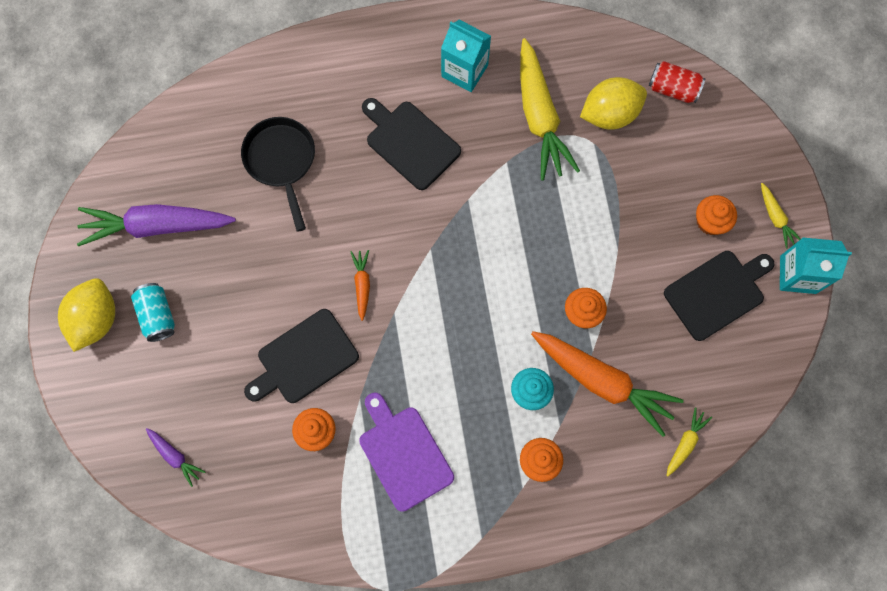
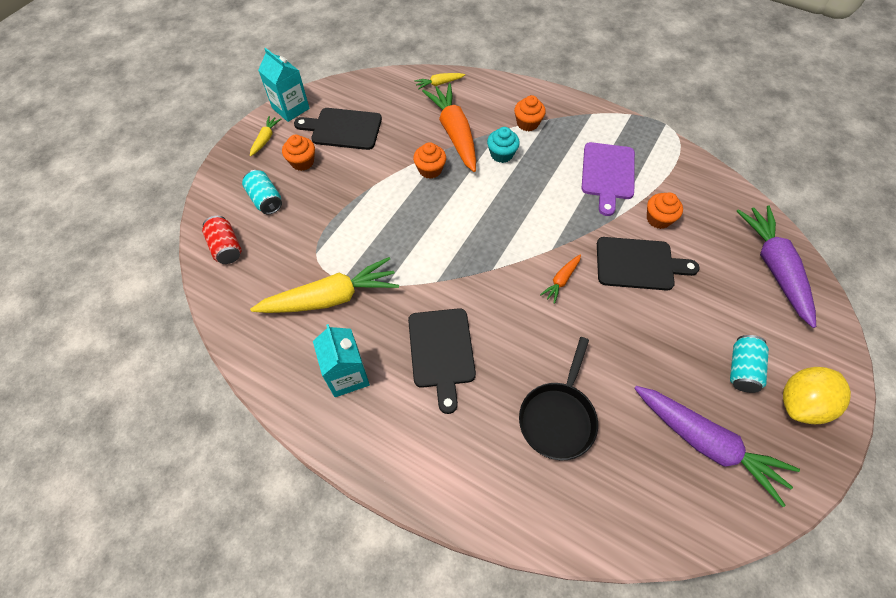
camera: 140 degrees left, 15 degrees down
purple carrot [146,428,205,487] -> purple carrot [736,205,816,328], size x2.19
yellow carrot [520,38,580,181] -> yellow carrot turned 45 degrees clockwise [250,257,399,313]
yellow lemon [580,77,647,130] -> none
none -> turquoise can [242,170,282,214]

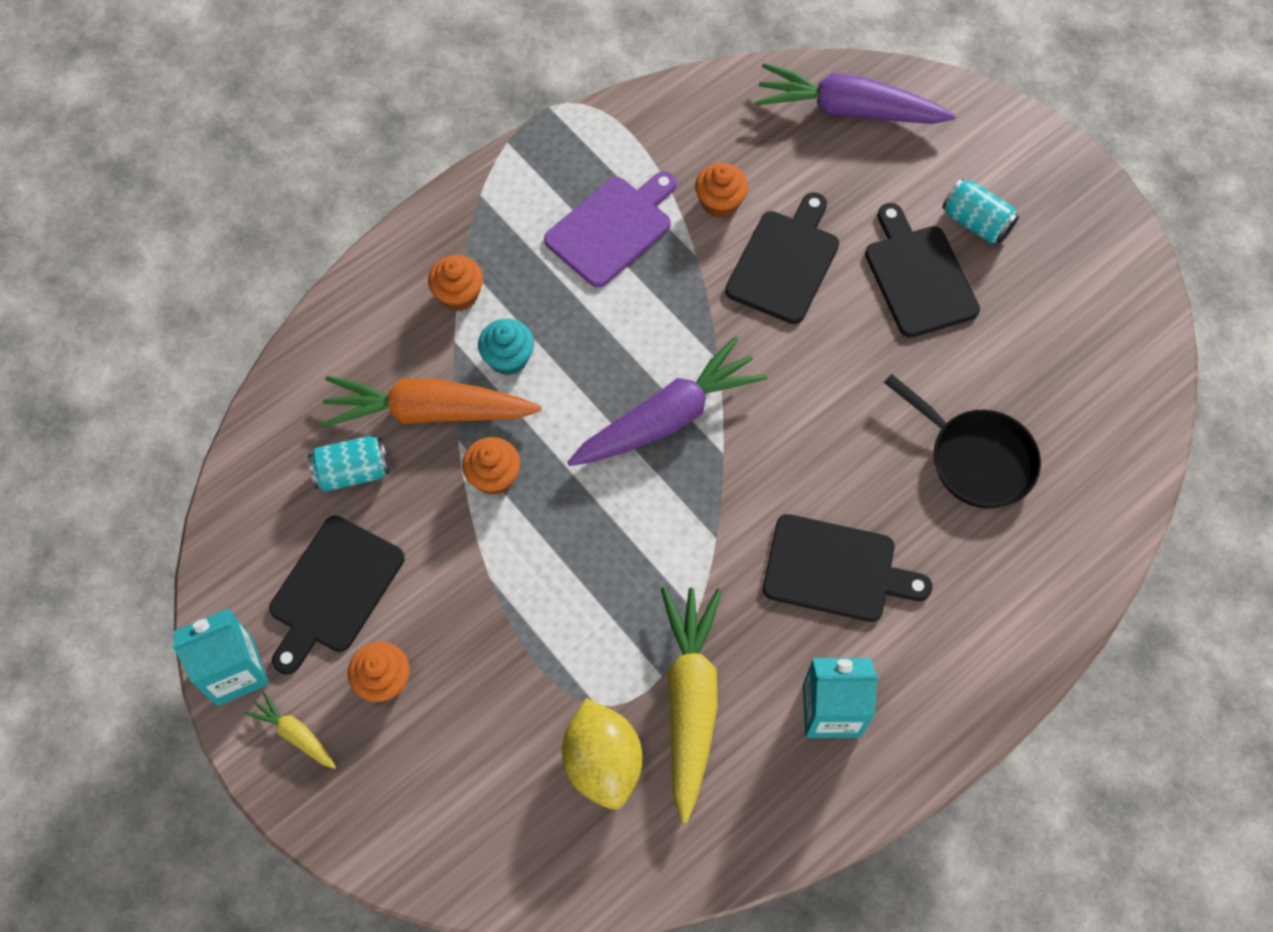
camera: 70 degrees left, 5 degrees up
red can [202,216,242,264] -> none
turquoise can [242,170,282,214] -> turquoise can moved to [308,436,389,492]
yellow carrot [414,73,465,90] -> none
orange carrot [540,255,581,304] -> none
purple cutting board [582,142,635,216] -> purple cutting board turned 75 degrees counterclockwise [544,171,677,288]
purple carrot [634,386,800,507] -> purple carrot moved to [567,337,768,466]
yellow lemon [783,367,851,424] -> yellow lemon moved to [562,698,642,810]
none -> black cutting board [865,203,980,338]

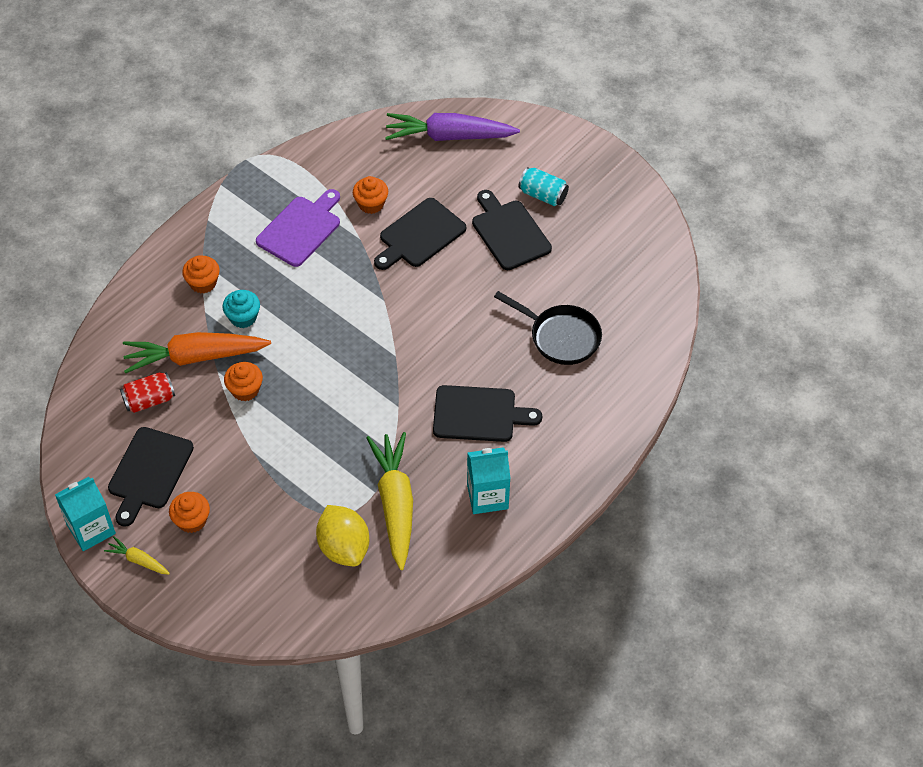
camera: 10 degrees left, 10 degrees down
turquoise can [308,436,389,492] -> red can [120,372,175,413]
purple carrot [567,337,768,466] -> none
black cutting board [725,192,839,324] -> black cutting board turned 150 degrees counterclockwise [374,198,466,270]

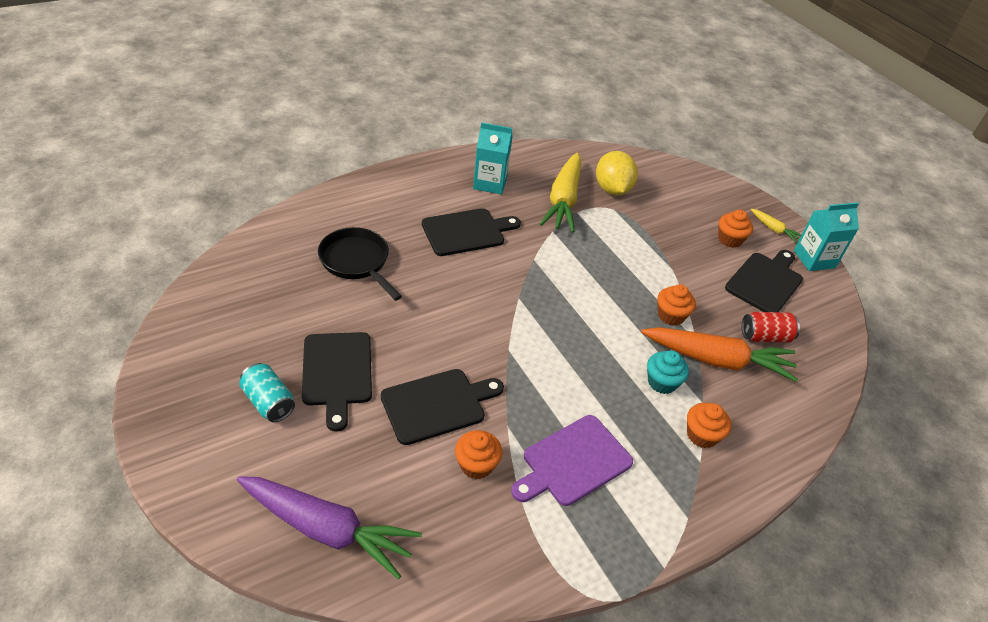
camera: 165 degrees left, 10 degrees down
black cutting board [433,385,542,442] -> black cutting board turned 135 degrees clockwise [422,208,521,256]

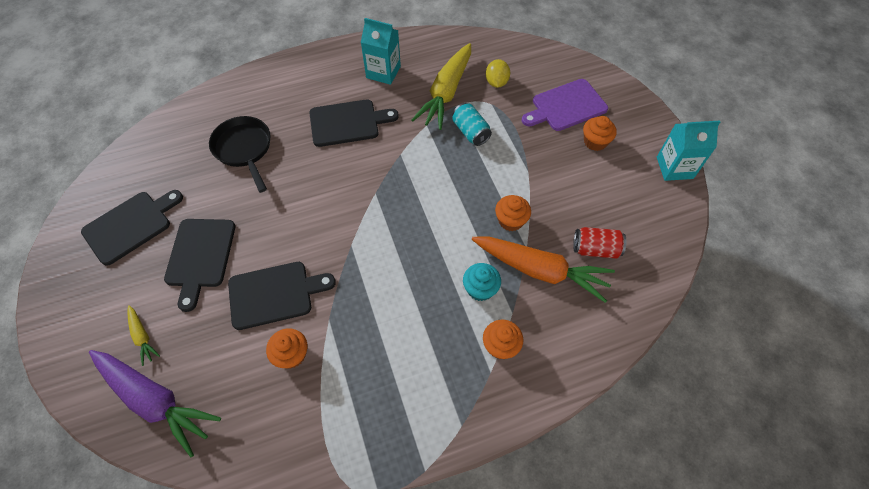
camera: 15 degrees right, 15 degrees up
turquoise can [239,363,295,422] -> turquoise can moved to [452,103,492,146]
purple cutting board [511,415,633,506] -> purple cutting board moved to [522,79,608,131]
yellow lemon [596,151,638,195] -> yellow lemon [486,59,510,88], size x0.64
black cutting board [725,250,803,312] -> black cutting board moved to [81,190,183,266]
yellow carrot [751,209,801,243] -> yellow carrot moved to [127,305,160,366]

